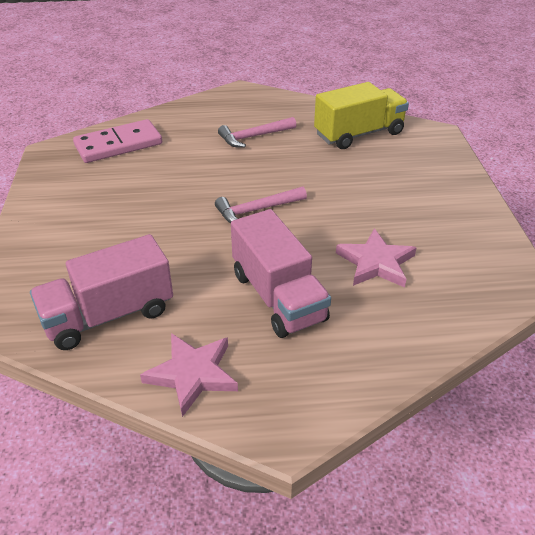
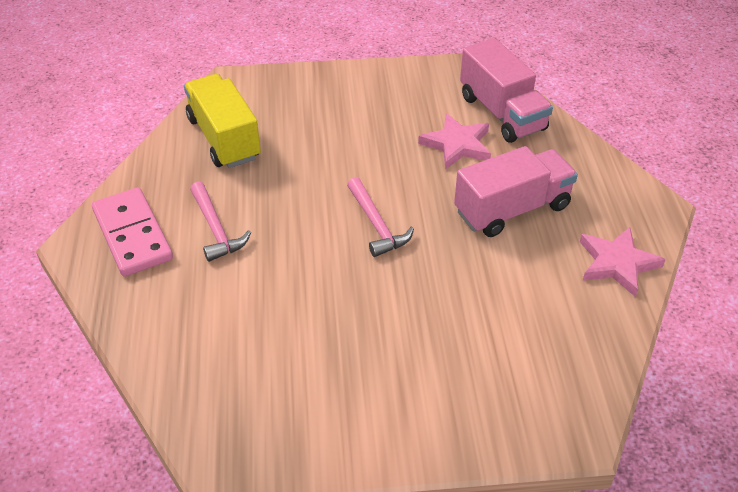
camera: 90 degrees left, 5 degrees up
pink truck [30,234,173,350] -> pink truck moved to [460,38,553,143]
pink domino [73,119,162,163] -> pink domino moved to [92,187,173,277]

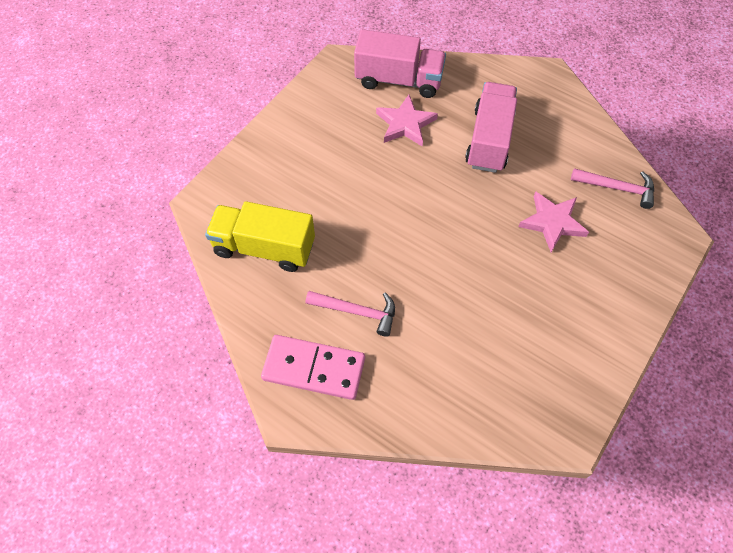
camera: 50 degrees left, 15 degrees up
pink hammer [347,177,414,257] -> pink hammer moved to [571,168,654,209]
pink star [580,227,666,297] -> pink star moved to [518,191,589,252]

